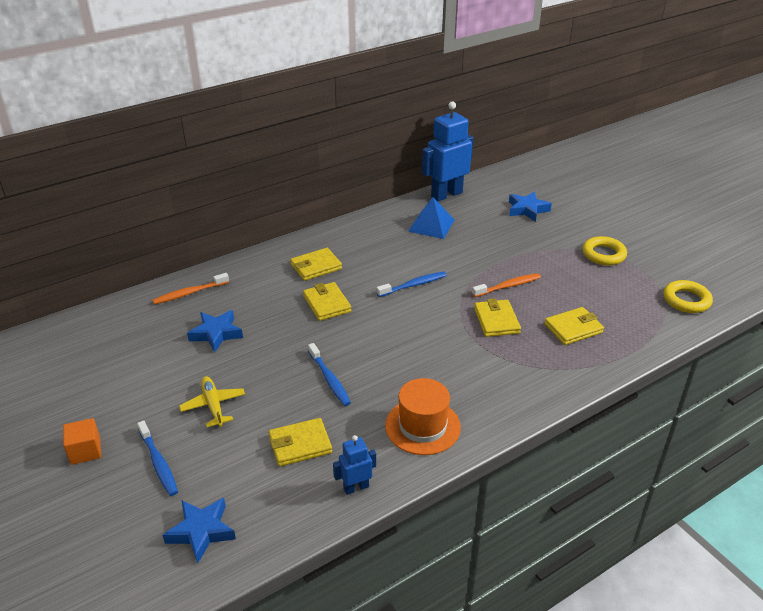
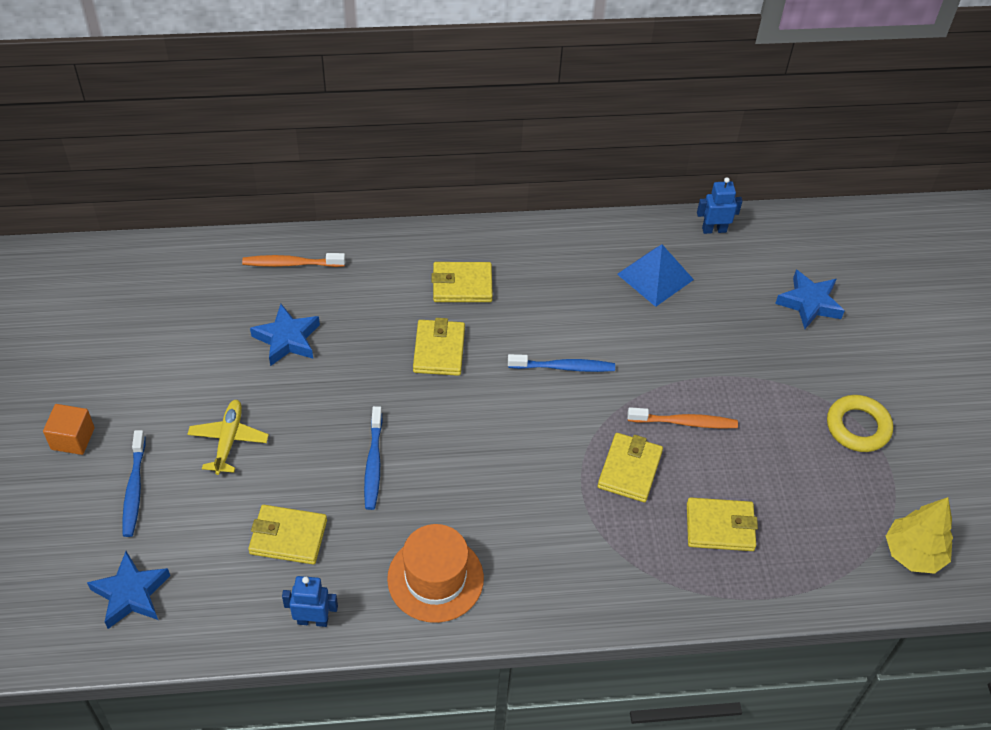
camera: 25 degrees right, 15 degrees up
blue robot [422,101,474,201] -> blue robot [697,177,742,234], size x0.49
yellow ring [664,280,713,313] -> yellow tree [886,497,953,574]

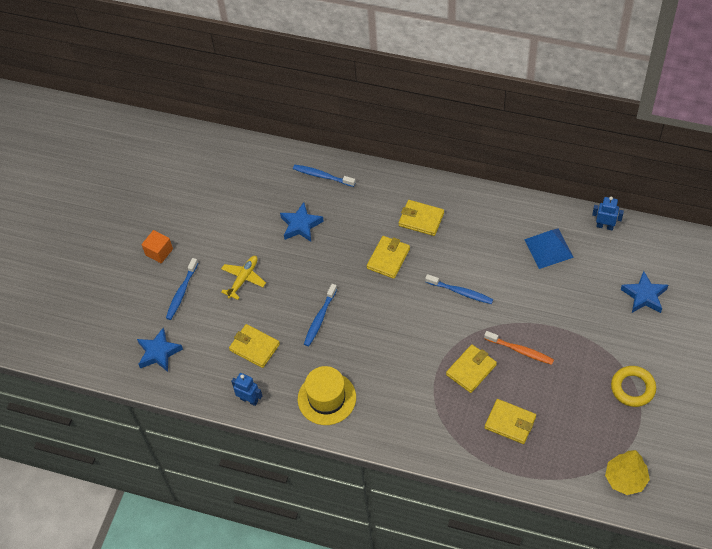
camera: 30 degrees right, 5 degrees up
orange toothbrush [242,253,345,267] -> blue toothbrush [293,165,356,187]
orange hat [387,524,484,623] -> yellow hat [298,366,356,425]

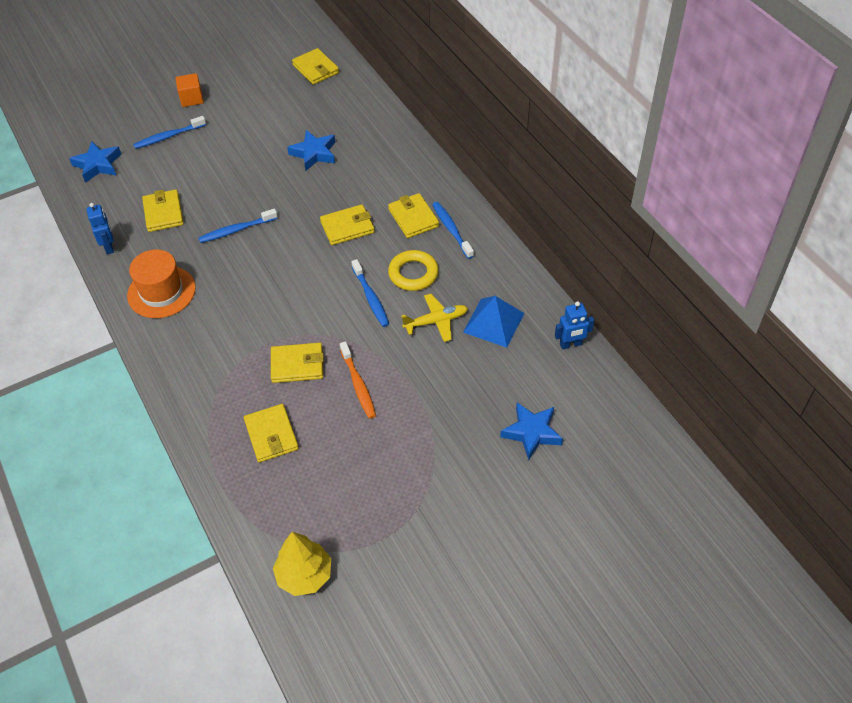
camera: 40 degrees right, 5 degrees down
yellow plane [221,256,266,300] -> yellow plane moved to [401,294,468,342]
blue toothbrush [293,165,356,187] -> blue toothbrush moved to [432,202,474,259]
yellow hat [298,366,356,425] -> orange hat [127,250,196,318]
blue robot [592,196,624,231] -> blue robot turned 105 degrees clockwise [555,301,594,350]
yellow ring [611,366,656,407] -> yellow ring moved to [388,250,439,291]
none -> yellow wallet [292,48,339,85]

